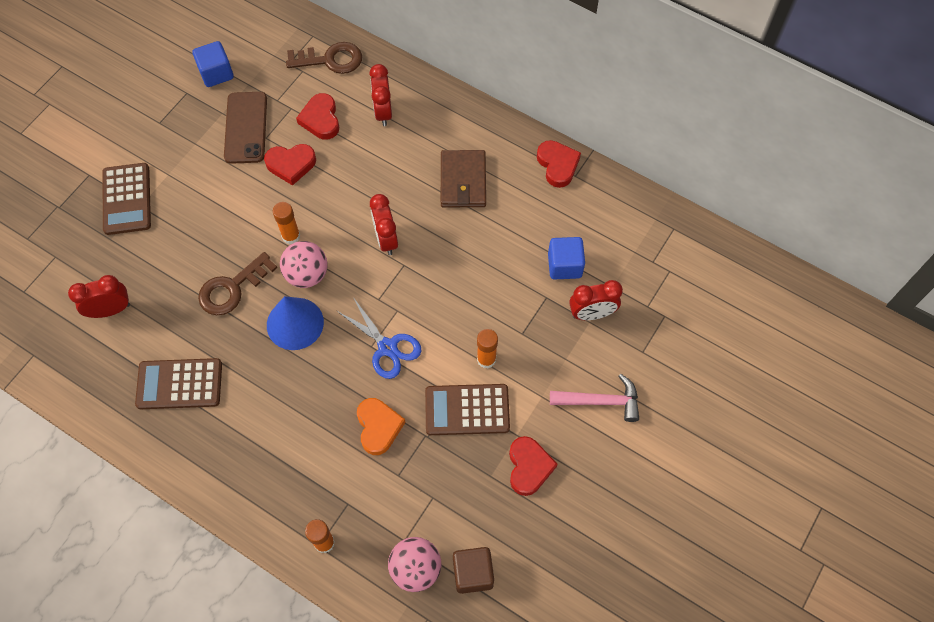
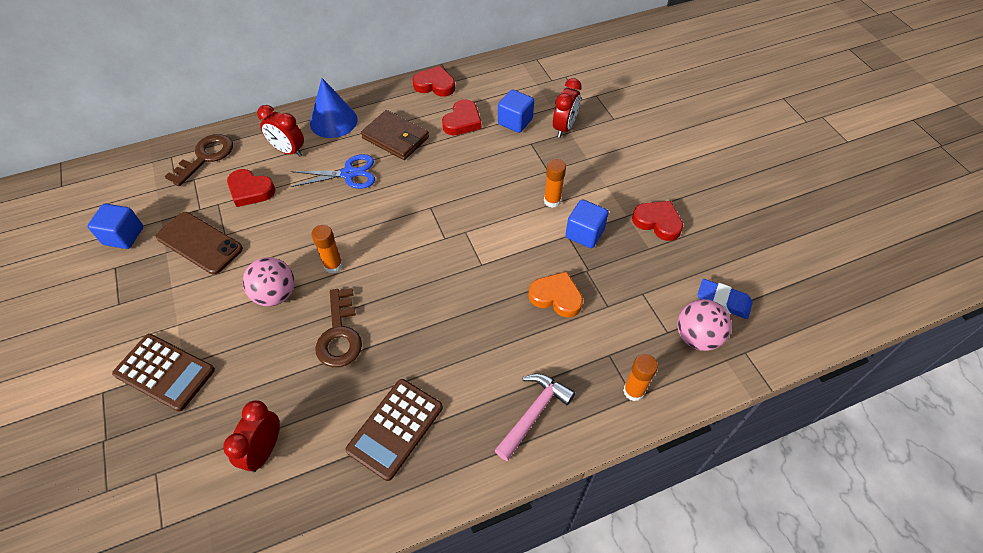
camera: 55 degrees left, 10 degrees down
red heart [264,144,316,186] -> red heart moved to [442,99,481,135]
blue cone [267,296,324,350] -> blue cone moved to [310,78,357,138]
pink ball [280,241,327,288] -> pink ball moved to [242,257,295,306]
blue scissors [337,297,422,379] -> blue scissors moved to [291,154,375,189]
red clock [370,194,398,255] -> none
brown calculator [425,384,510,435] -> blue cube [565,199,609,248]
brown cube [453,547,494,594] -> blue eraser [697,279,752,319]
pink hammer [550,374,639,422] -> pink hammer moved to [495,374,575,461]

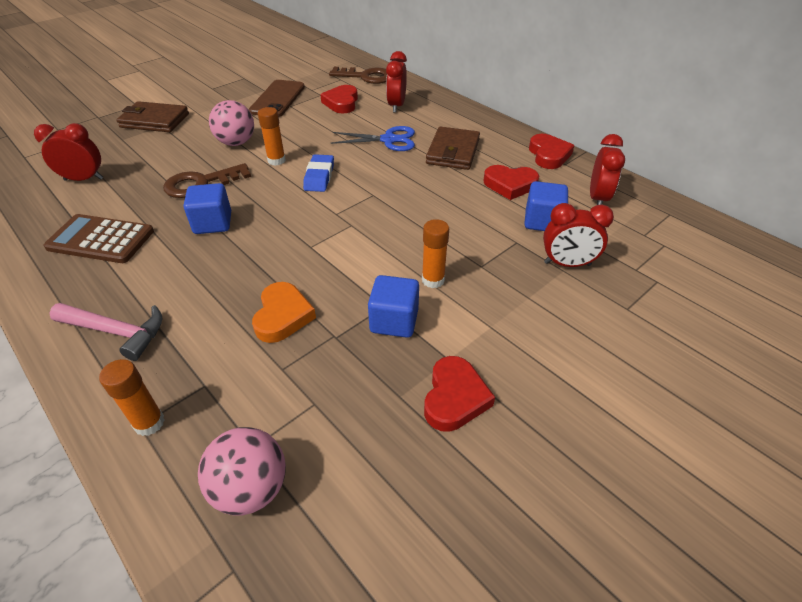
camera: 70 degrees right, 10 degrees down
blue cube [88,204,143,249] -> blue cube moved to [184,183,231,234]
brown calculator [112,334,215,412] -> brown wallet [116,101,189,132]
blue scissors [291,154,375,189] -> blue scissors turned 60 degrees counterclockwise [331,126,415,151]
blue cone [310,78,357,138] -> none
blue eraser [697,279,752,319] -> blue eraser moved to [303,154,334,192]
none -> red clock [590,134,625,205]

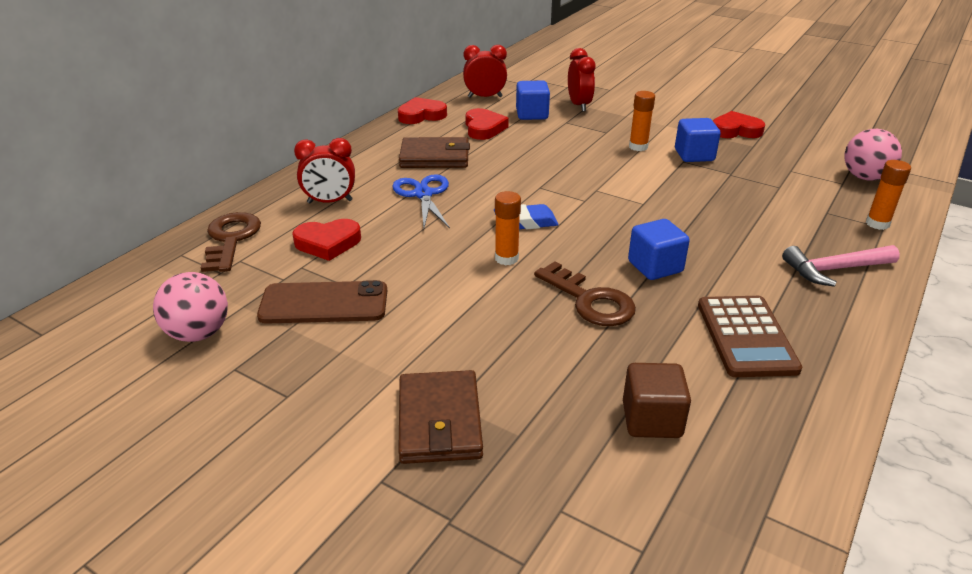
camera: 105 degrees left, 10 degrees down
red clock [34,123,103,181] -> brown cube [623,363,691,438]
pink hammer [49,303,162,361] -> pink hammer turned 105 degrees counterclockwise [782,245,900,287]
pink ball [209,100,254,146] -> pink ball moved to [153,272,228,342]
orange heart [252,282,316,343] -> none

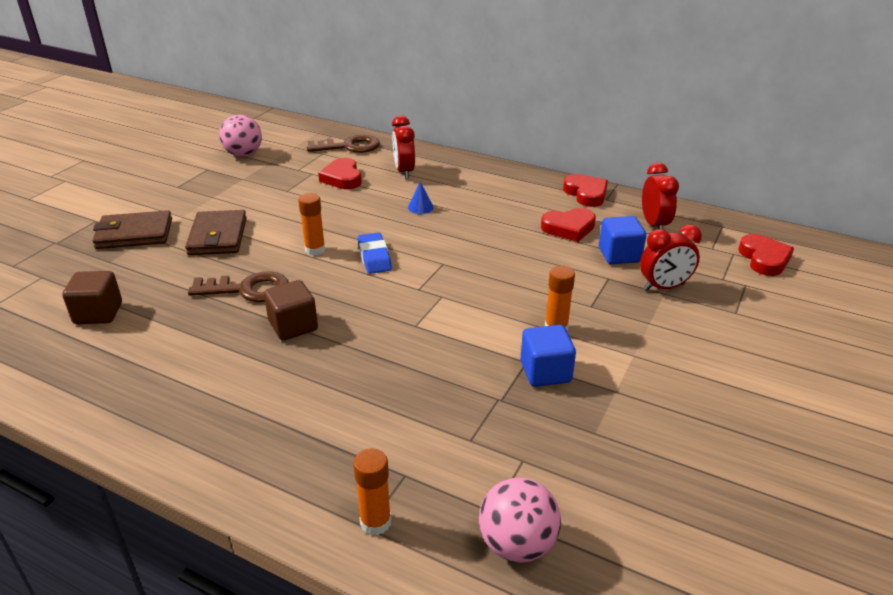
camera: 85 degrees right, 0 degrees up
brown phone [257,280,387,324] -> none
blue scissors [392,174,450,228] -> blue cone [408,182,434,214]
brown wallet [399,137,470,168] -> brown wallet moved to [185,210,247,255]
brown key [534,261,636,326] -> brown key turned 135 degrees counterclockwise [188,271,289,302]
blue cube [628,219,690,280] -> brown cube [264,280,318,340]
brown calculator [698,296,802,377] -> none
red heart [713,111,765,138] -> red heart moved to [738,234,794,276]
pink hammer [782,245,900,287] -> none

